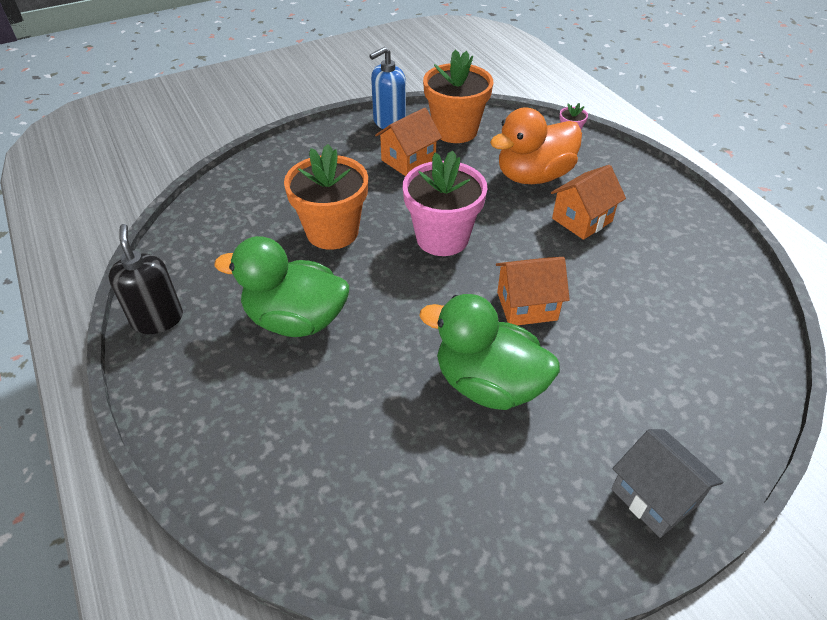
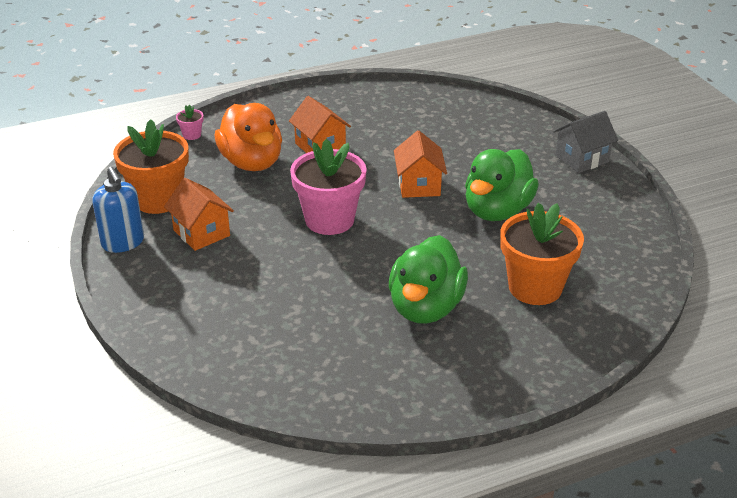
camera: 85 degrees left, 10 degrees down
black soap dispenser [108,224,183,334] -> none
orange flower pot [284,144,368,250] -> orange flower pot moved to [500,203,584,305]

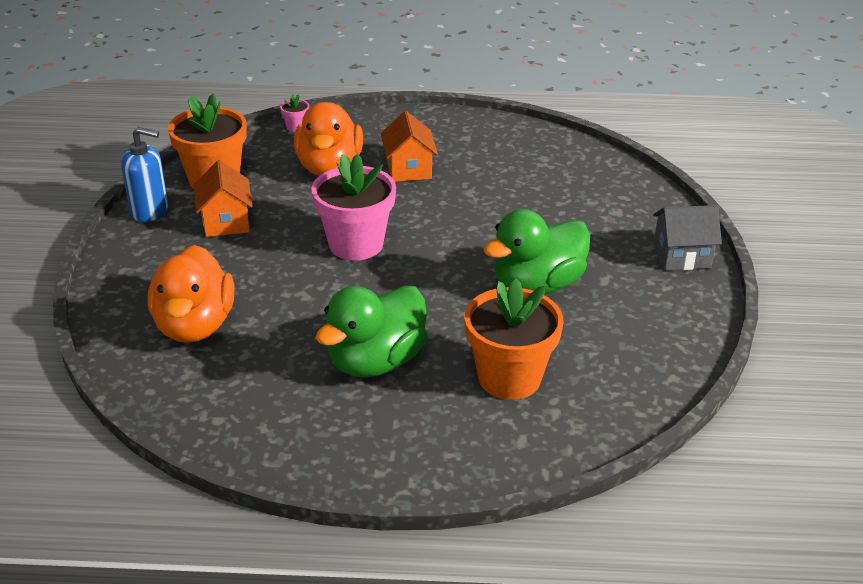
camera: 25 degrees right, 0 degrees up
blue soap dispenser [92,167,144,253] -> blue soap dispenser turned 75 degrees counterclockwise [121,127,168,222]
orange house [394,130,447,198] -> none
none -> orange duck [147,245,234,343]

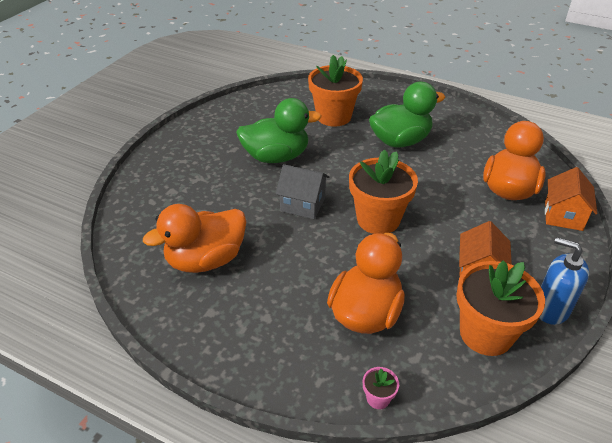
camera: 155 degrees left, 5 degrees up
pink flower pot [311,154,396,261] -> orange flower pot [349,150,418,234]
orange house [381,111,438,182] -> orange house moved to [545,167,597,231]
grey house [653,205,722,270] -> grey house moved to [276,164,330,219]
none -> orange duck [143,204,246,273]

